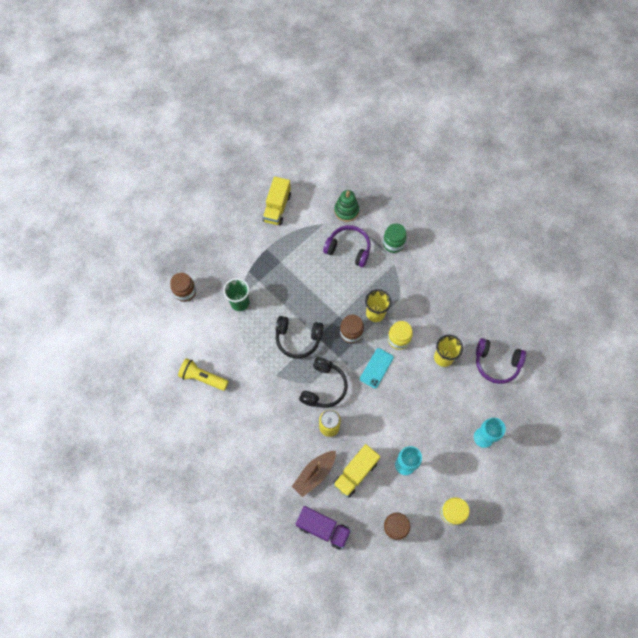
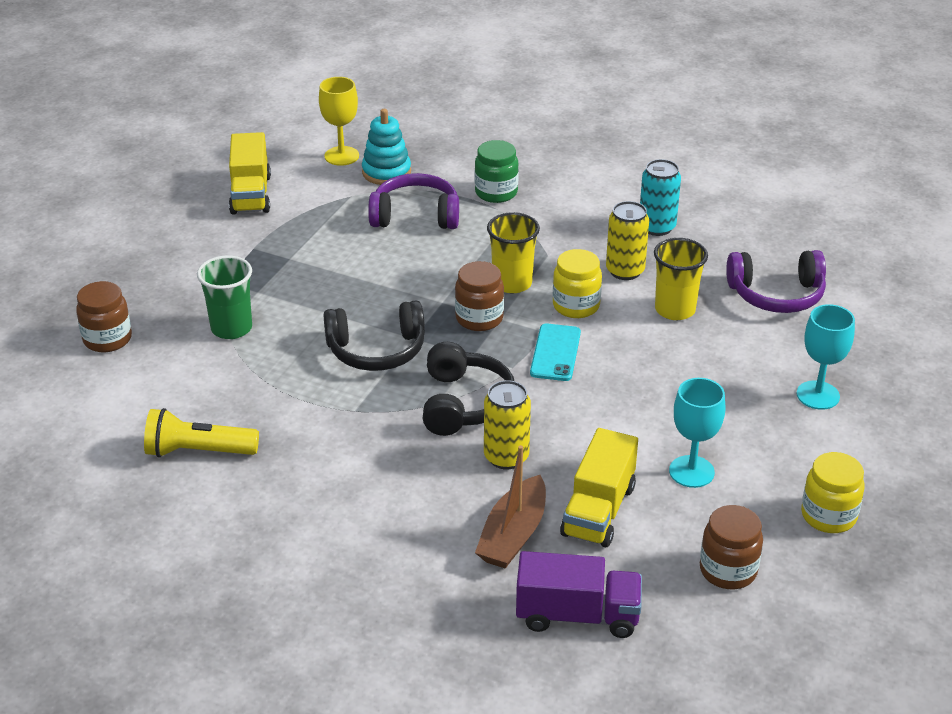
camera: 20 degrees left, 30 degrees down
green stacking toy [334,190,359,222] -> turquoise stacking toy [362,109,411,185]
none -> yellow goblet [319,77,359,166]
none -> yellow can [606,201,649,280]
none -> turquoise can [640,159,681,236]

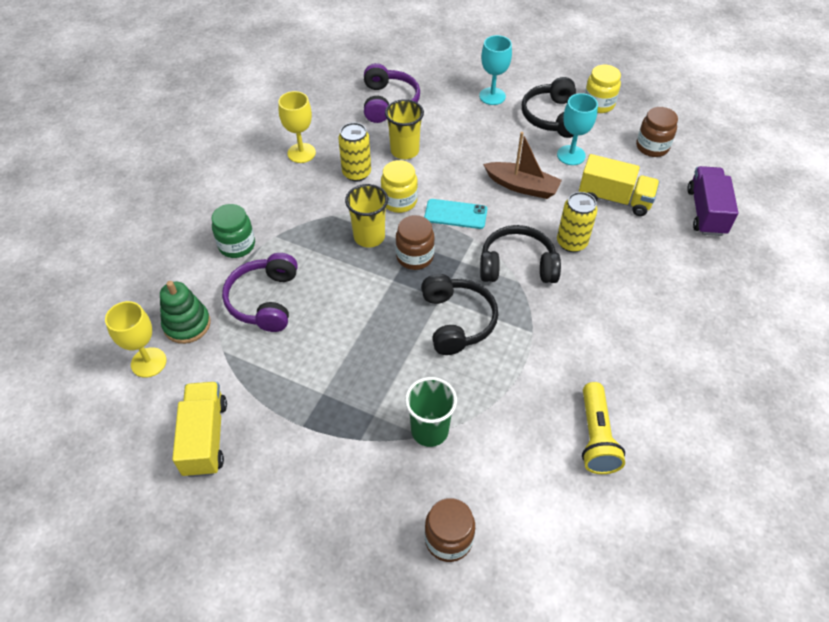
camera: 90 degrees left, 15 degrees up
yellow truck [229,132,271,214] -> yellow truck turned 90 degrees counterclockwise [172,382,227,477]
turquoise stacking toy [362,109,411,185] -> green stacking toy [160,281,211,344]
brown boat [475,445,546,569] -> brown boat moved to [483,132,562,199]
turquoise can [640,159,681,236] -> yellow goblet [278,91,316,163]
none -> black headphones [521,77,576,138]

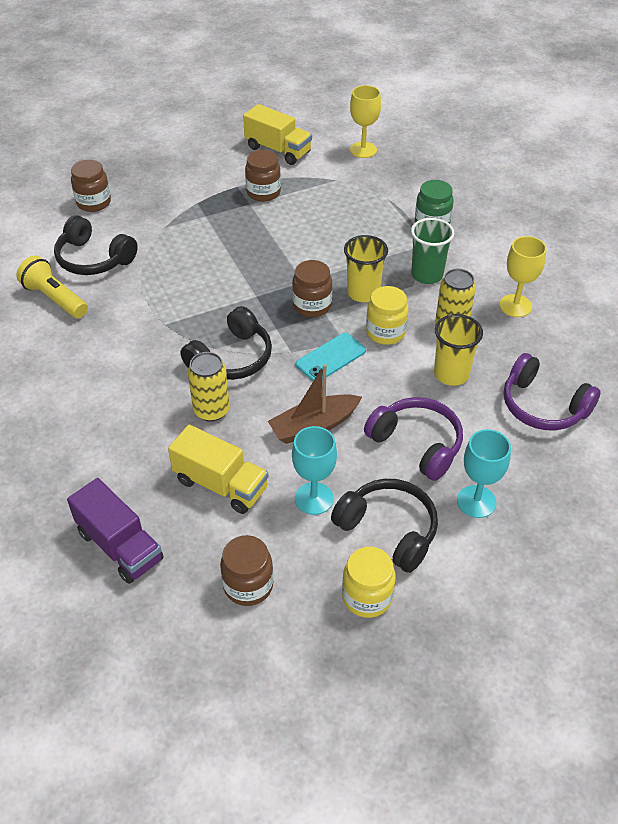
camera: 130 degrees right, 5 degrees down
green stacking toy [160,281,211,344] -> none
purple headphones [222,253,298,332] -> purple headphones moved to [364,397,463,481]
green cup [405,377,457,447] -> green cup moved to [411,218,454,284]
black headphones [421,274,498,355] -> black headphones moved to [54,215,138,275]
yellow truck [579,154,660,216] -> yellow truck turned 120 degrees counterclockwise [168,425,269,514]
none -> brown jar [245,150,281,202]

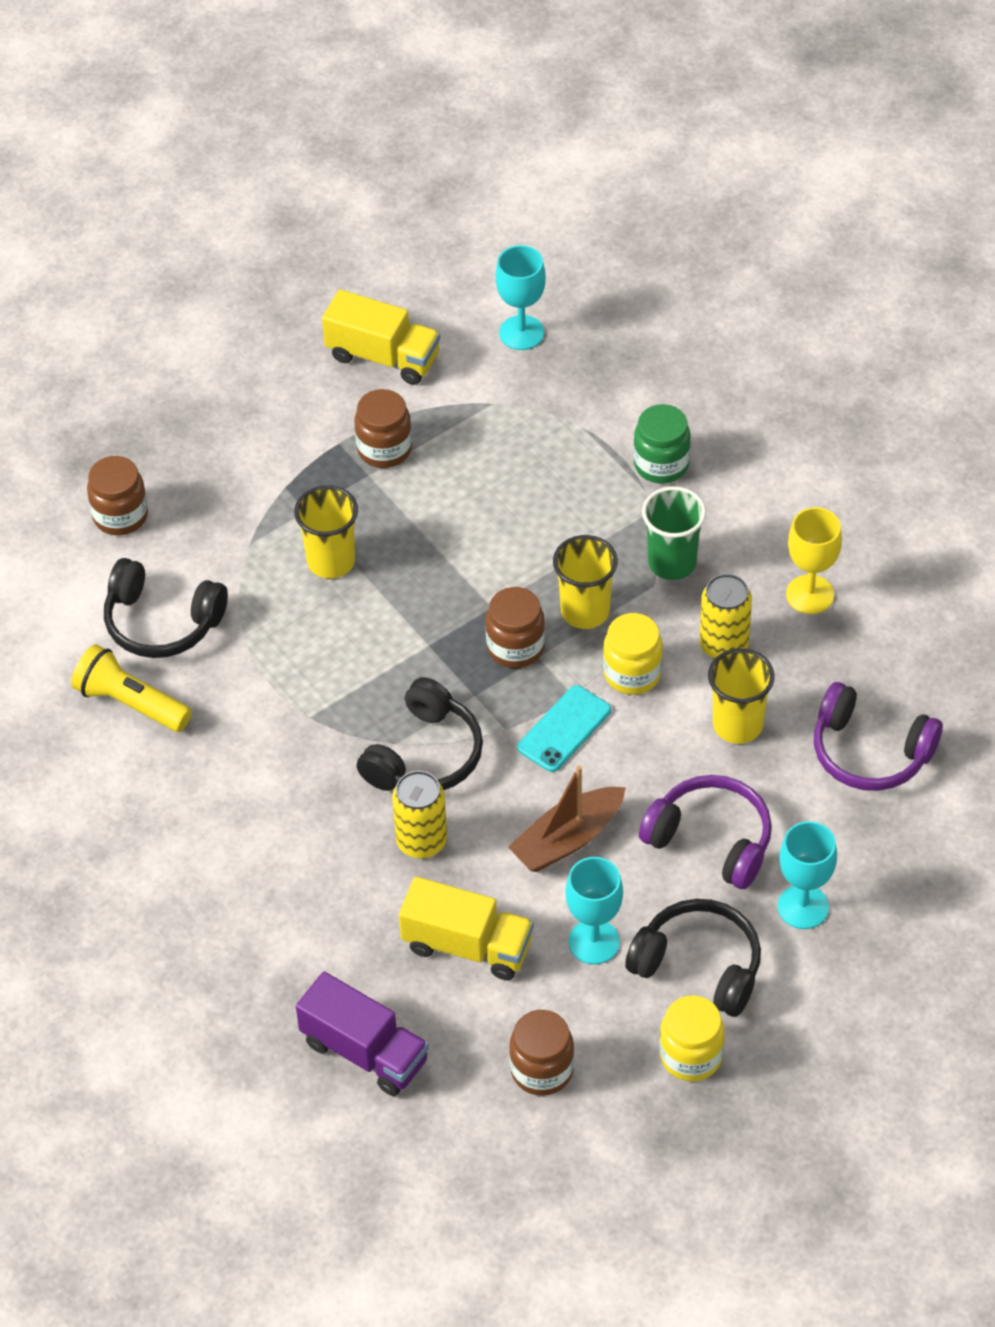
camera: 10 degrees left, 5 degrees up
yellow goblet [350,85,381,158] -> turquoise goblet [495,245,546,350]
none -> yellow cup [294,485,358,579]

